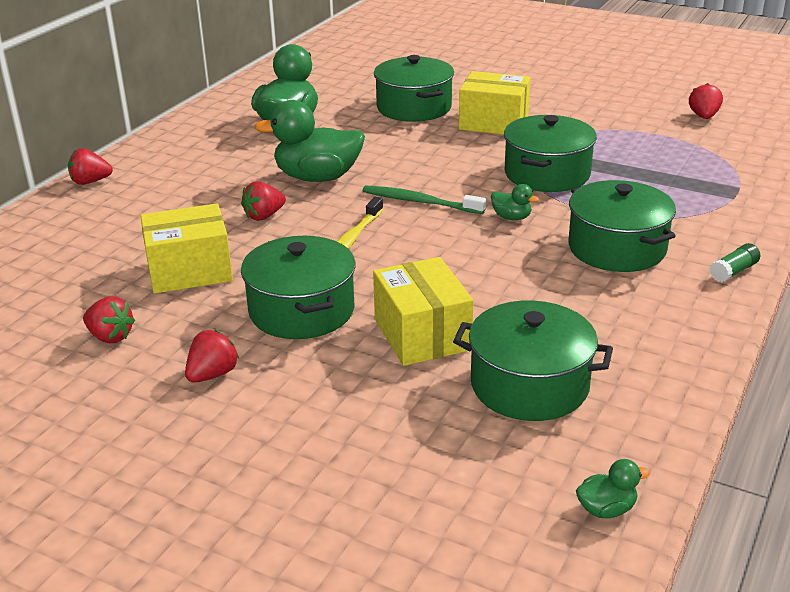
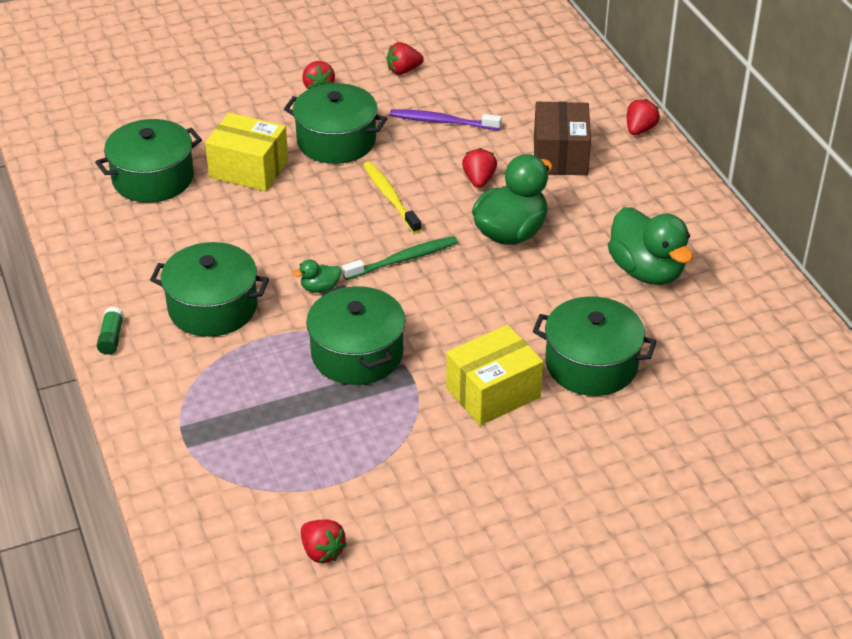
camera: 130 degrees right, 10 degrees up
yellow box [140,203,233,294] -> purple toothbrush [390,109,502,130]
green duck [576,459,650,518] -> none
none -> brown box [534,102,591,175]

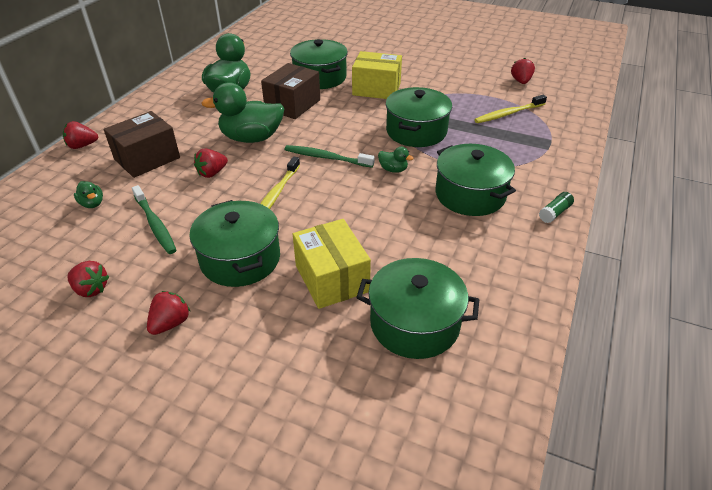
camera: 135 degrees left, 0 degrees up
purple toothbrush [390,109,502,130] -> green toothbrush [132,185,176,254]
none -> green duck [74,181,103,208]
none -> brown box [261,63,320,119]
none -> yellow toothbrush [474,95,547,123]

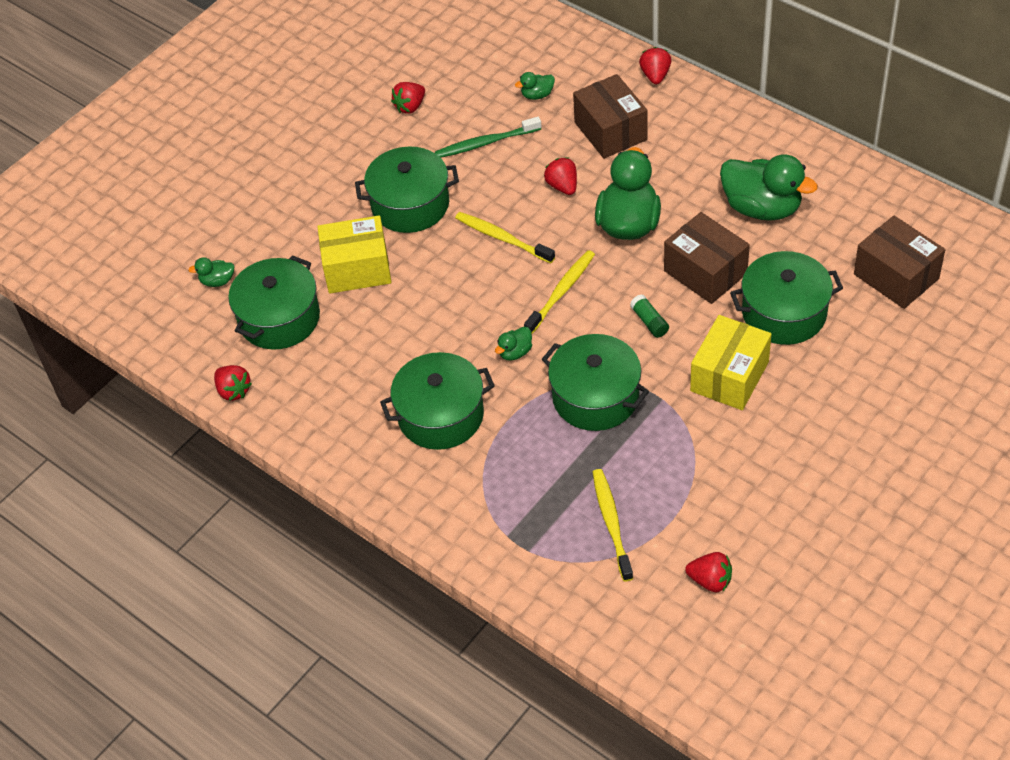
camera: 110 degrees right, 10 degrees up
red strawberry [147,291,191,335] -> red strawberry moved to [214,365,252,401]
green toothbrush [285,145,375,168] -> yellow toothbrush [524,250,595,334]
green glue stick [539,192,574,223] -> green glue stick moved to [630,295,669,338]
none -> green duck [188,257,234,287]
none -> brown box [854,216,945,309]

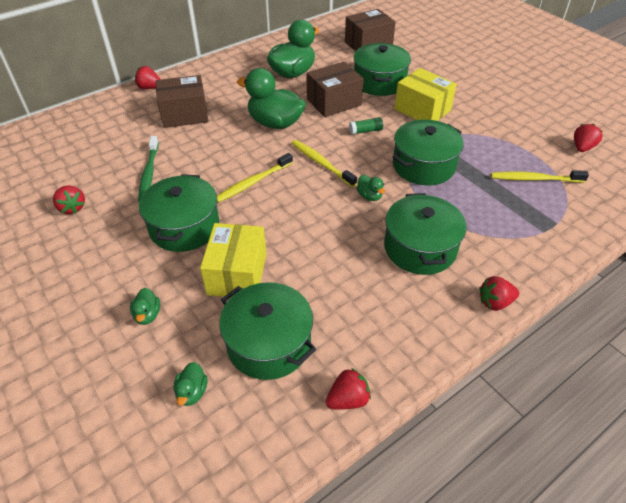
camera: 80 degrees left, 5 degrees down
green duck [515,72,555,100] -> green duck moved to [130,288,160,325]
red strawberry [544,158,577,195] -> red strawberry moved to [479,276,519,311]

